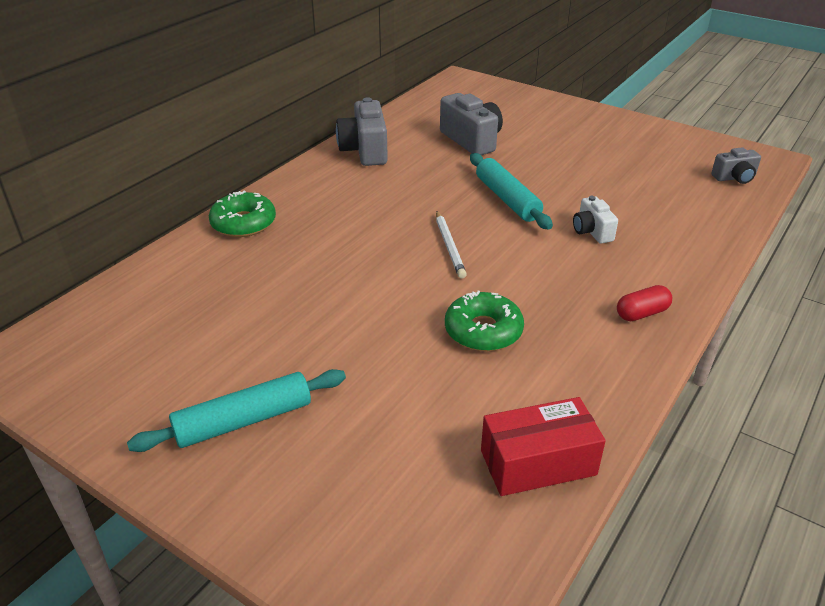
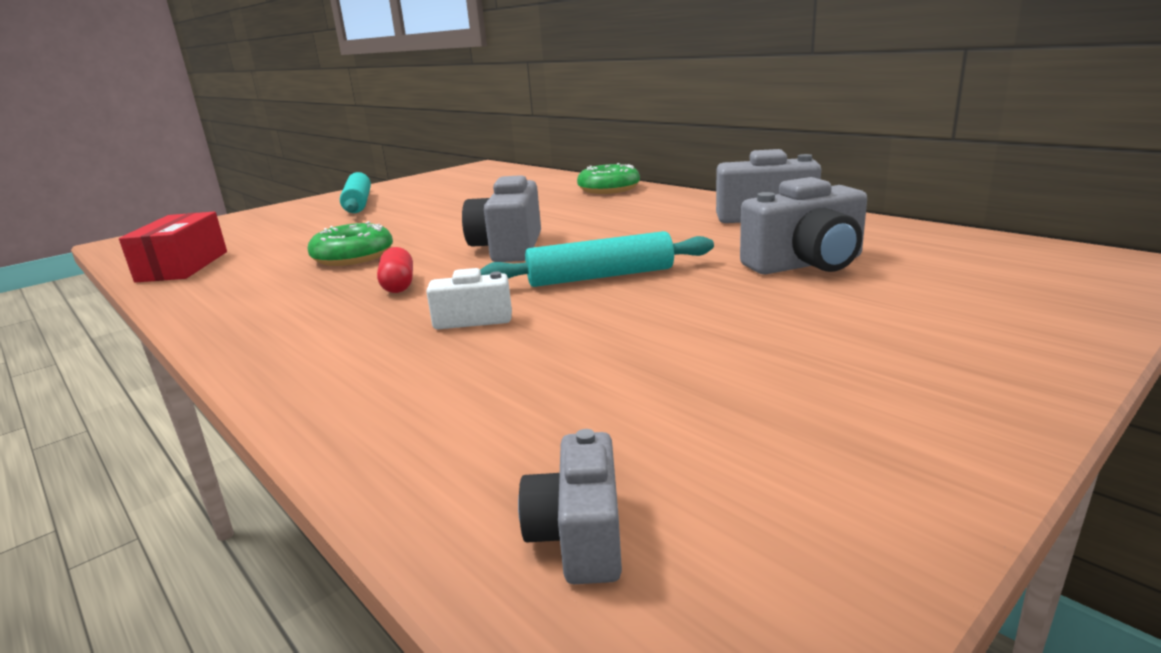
camera: 105 degrees right, 15 degrees down
white pencil [436,211,467,279] -> grey camera [462,175,541,262]
red capsule [617,285,672,321] -> red capsule moved to [377,247,413,293]

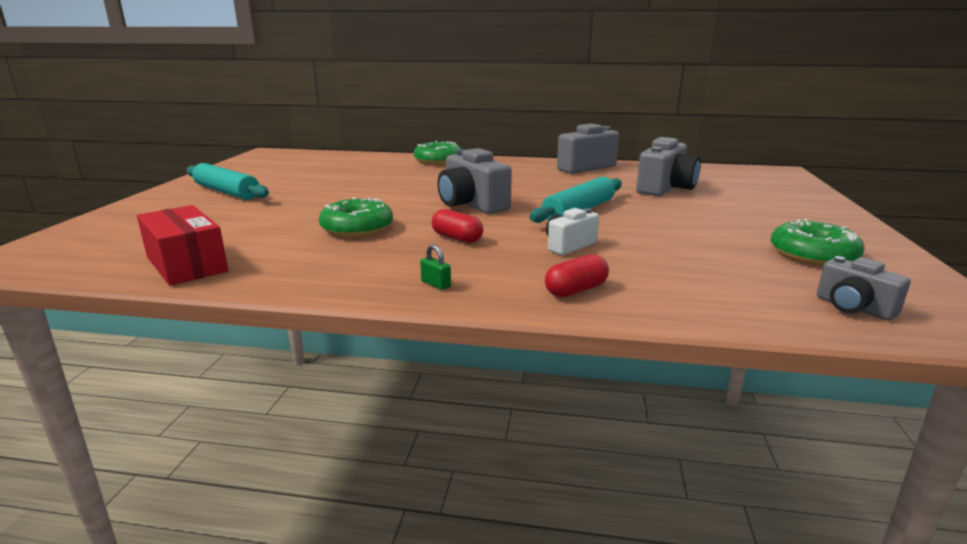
camera: 40 degrees left, 0 degrees up
none -> green padlock [420,244,451,290]
none -> red capsule [545,254,609,297]
none -> green donut [771,219,864,266]

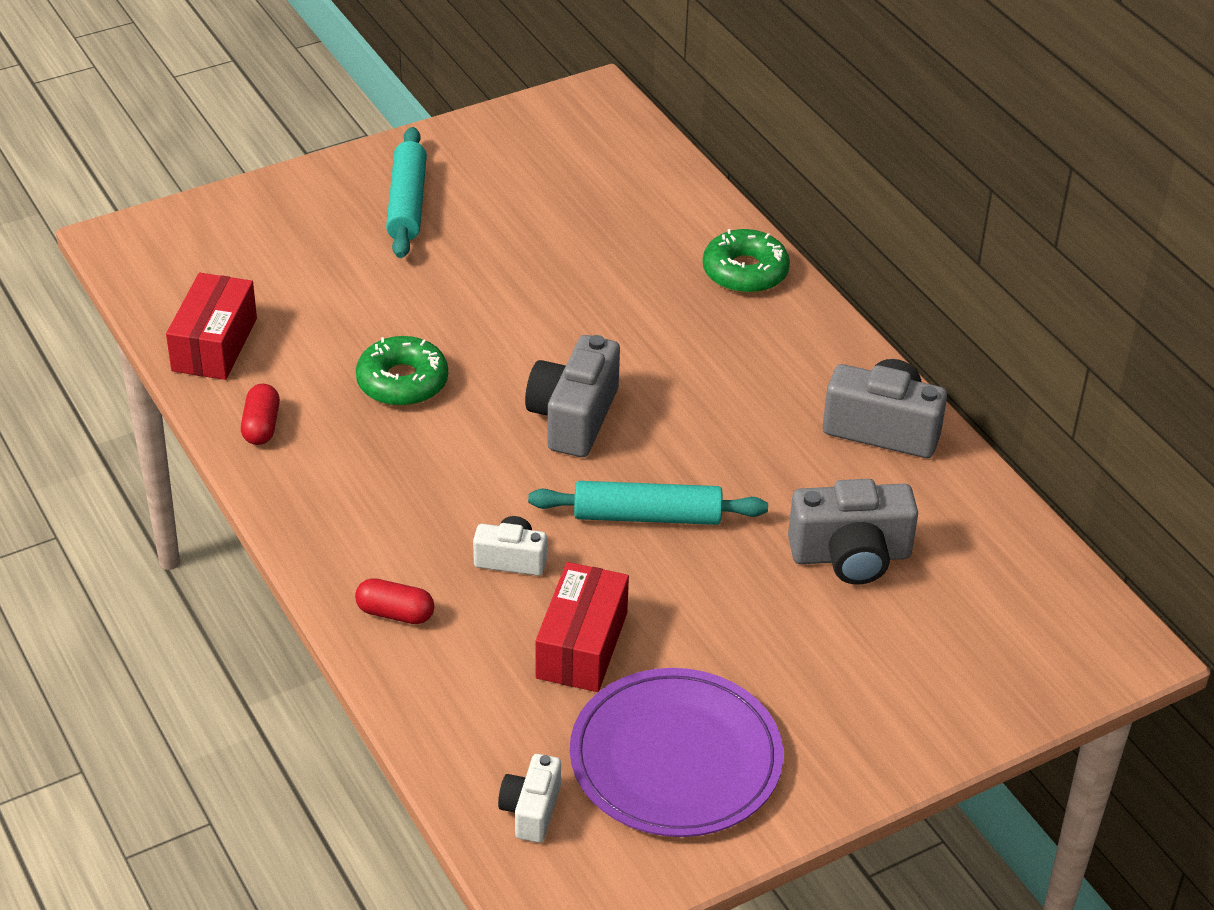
camera: 50 degrees right, 20 degrees up
green padlock [420,244,451,290] -> none
red capsule [432,209,483,243] -> red capsule moved to [241,384,280,445]
green donut [771,219,864,266] -> purple plate [570,668,783,837]
grey camera [817,256,911,320] -> white camera [498,754,561,843]
none -> red box [535,562,629,692]

